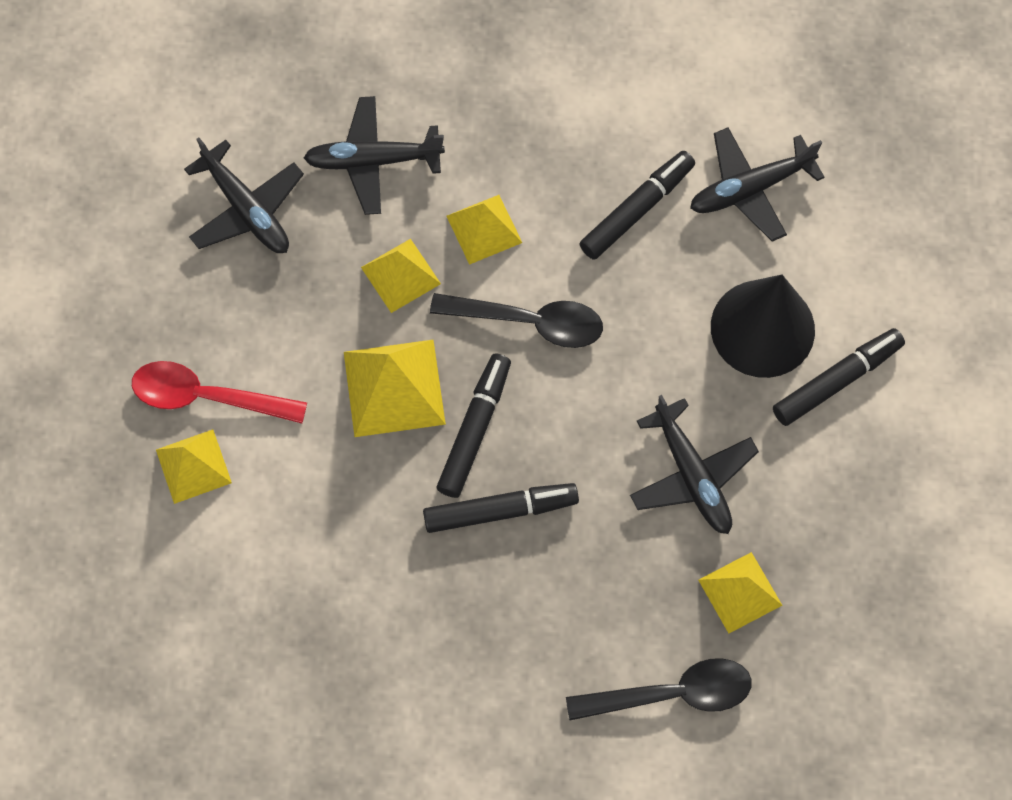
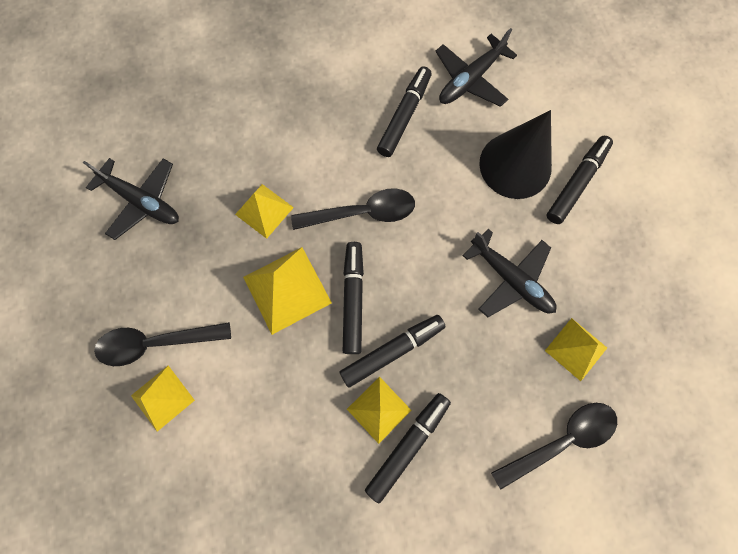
camera: 20 degrees left, 5 degrees up
red spoon [132,361,307,423] -> black spoon [94,322,231,366]
black plane [304,96,445,215] -> none
yellow pyramid [447,195,522,265] -> yellow pyramid moved to [347,377,412,444]
none -> black marker [365,393,451,503]

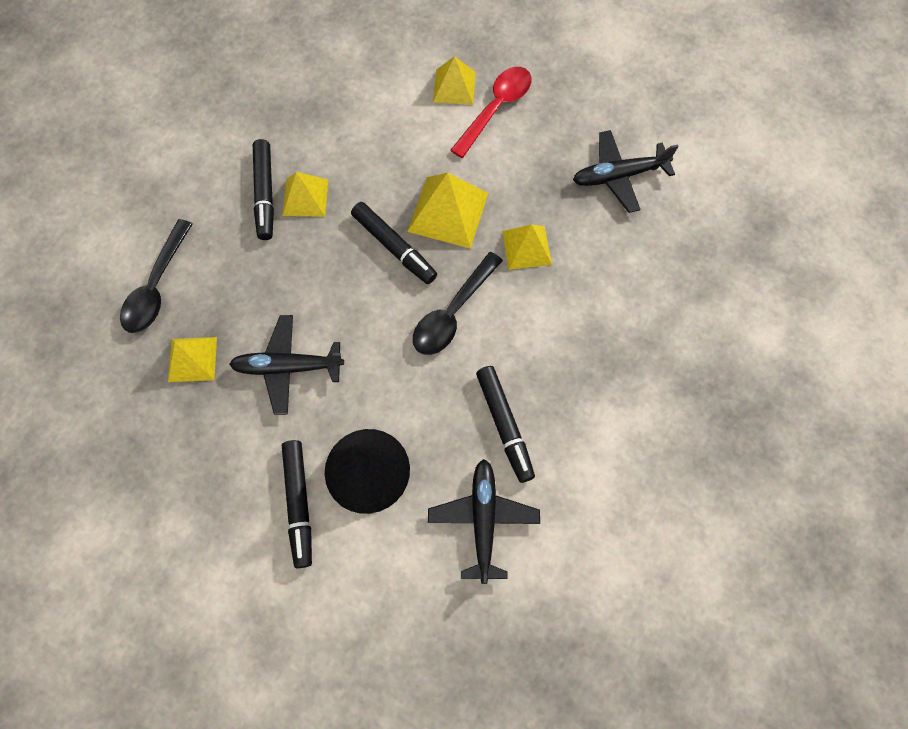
camera: 135 degrees right, 5 degrees down
black spoon [94,322,231,366] -> red spoon [450,67,532,158]
black marker [340,315,446,388] -> none

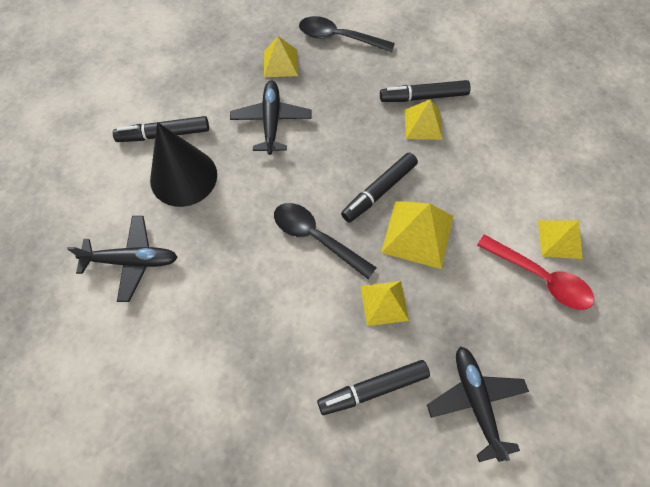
camera: 90 degrees right, 5 degrees down
black marker [476,366,535,483] -> black marker moved to [317,360,430,415]

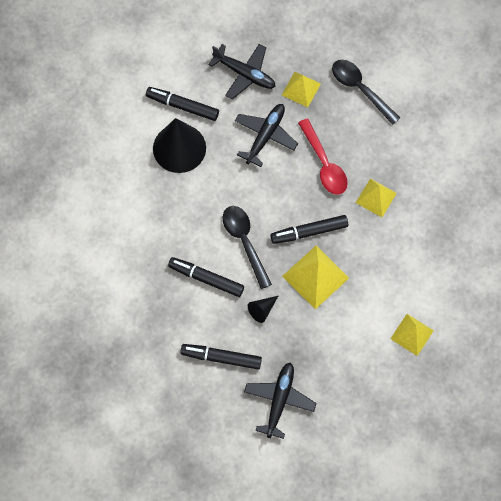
camera: 30 degrees right, 5 degrees up
black plane [67,216,178,302] -> black plane moved to [208,44,276,100]
yellow pyramid [360,281,409,326] -> black cone [248,296,278,323]
black marker [380,80,471,102] -> black marker moved to [168,257,244,297]
red spoon [477,234,594,310] -> red spoon moved to [298,118,348,195]

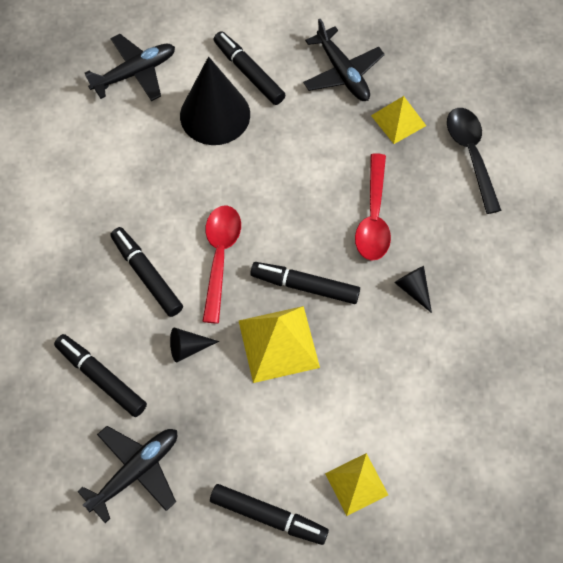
camera: 30 degrees right, 5 degrees down
black spoon [223,206,272,289] -> red spoon [202,205,241,324]
black plane [235,104,298,167] -> black plane moved to [85,34,175,101]
yellow pyramid [356,179,397,217] -> black cone [394,266,432,313]
none -> black marker [210,484,329,545]

